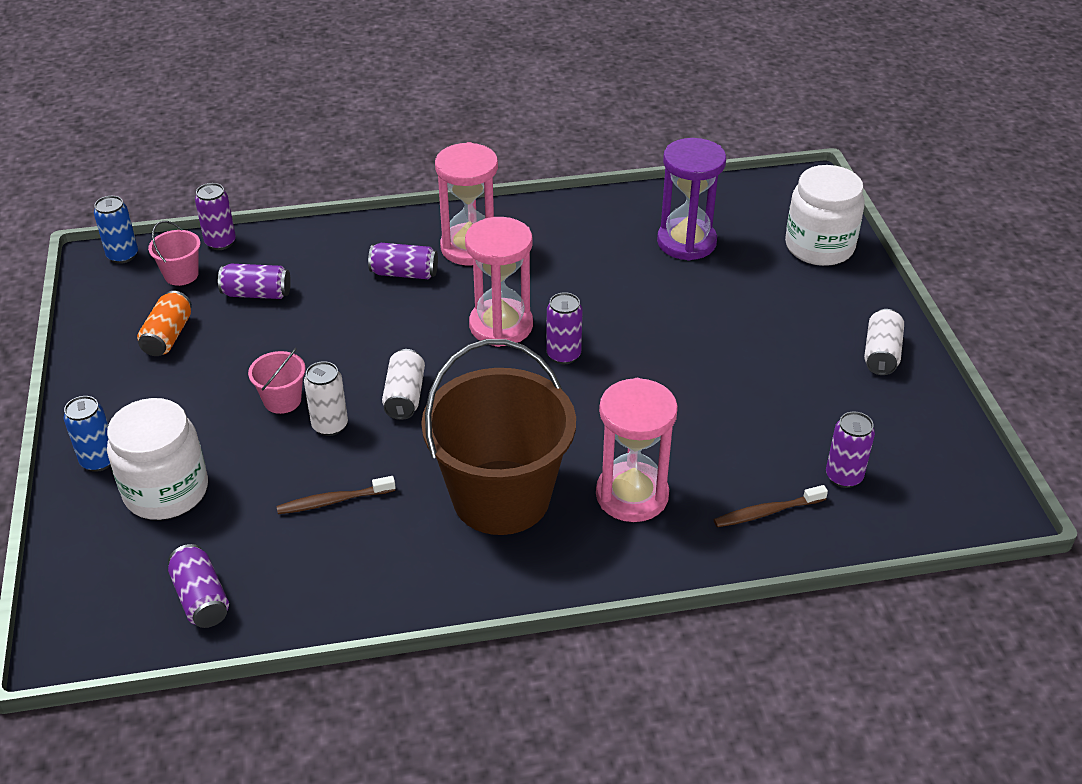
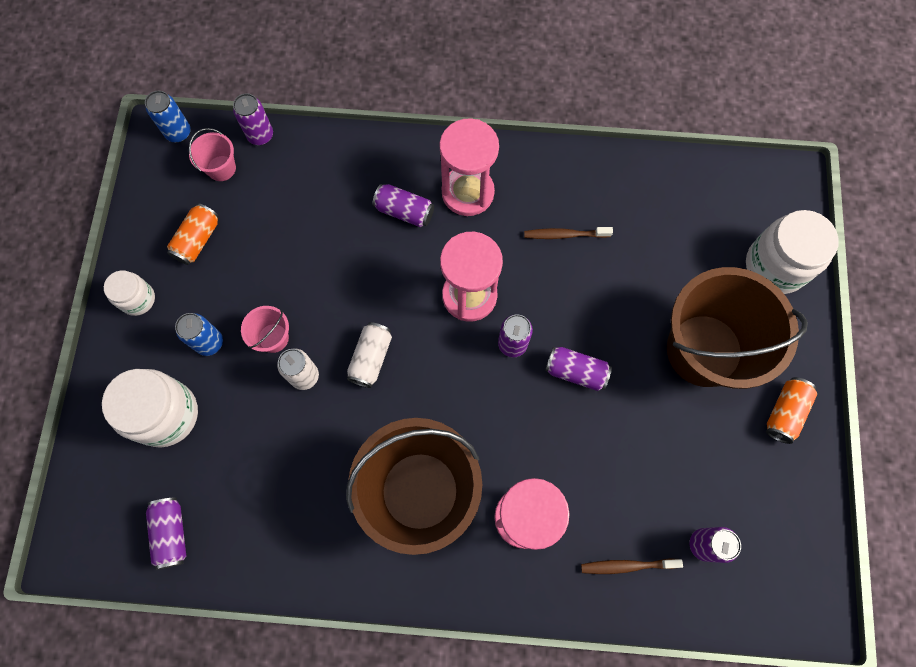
camera: 15 degrees right, 30 degrees up
blue can [64,396,111,472] -> blue can moved to [175,313,223,356]
purple can [218,264,291,299] -> purple can moved to [545,347,612,391]
brown toothbrush [277,476,396,514] -> brown toothbrush moved to [524,227,613,239]
purple hourglass [657,138,726,261] -> none
white can [864,309,904,375] -> orange can [766,377,817,444]
none -> white jar [104,270,155,316]
none -> brown bucket [667,267,807,389]

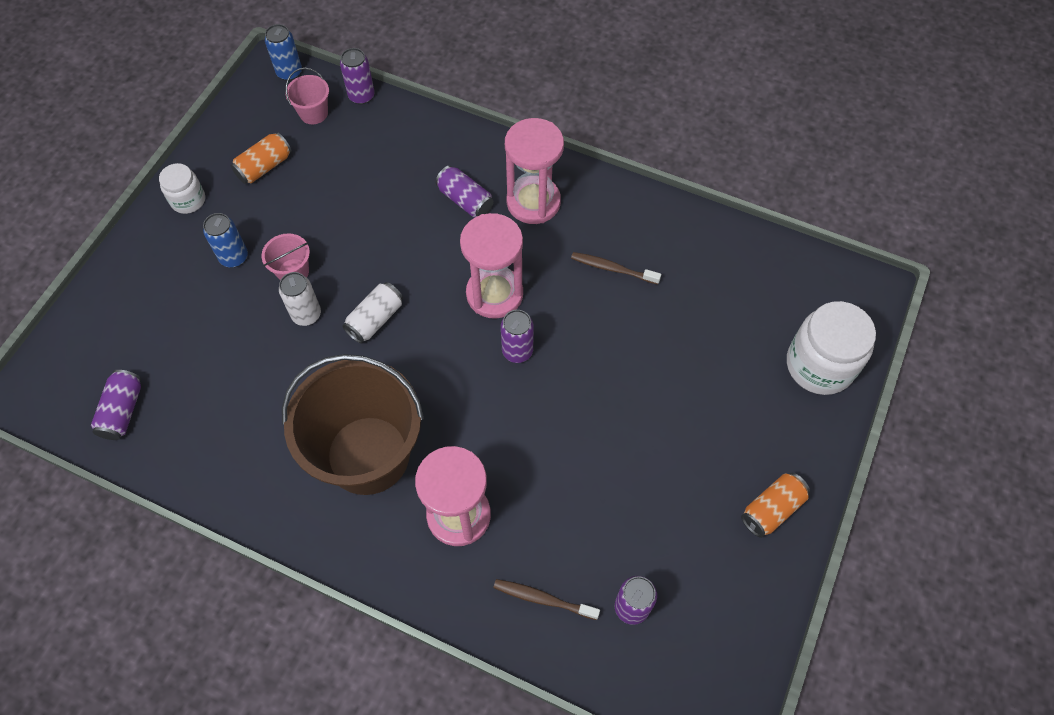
camera: 20 degrees right, 10 degrees down
white jar [102,369,198,448] -> none
purple can [545,347,612,391] -> none
brown bucket [667,267,807,389] -> none

